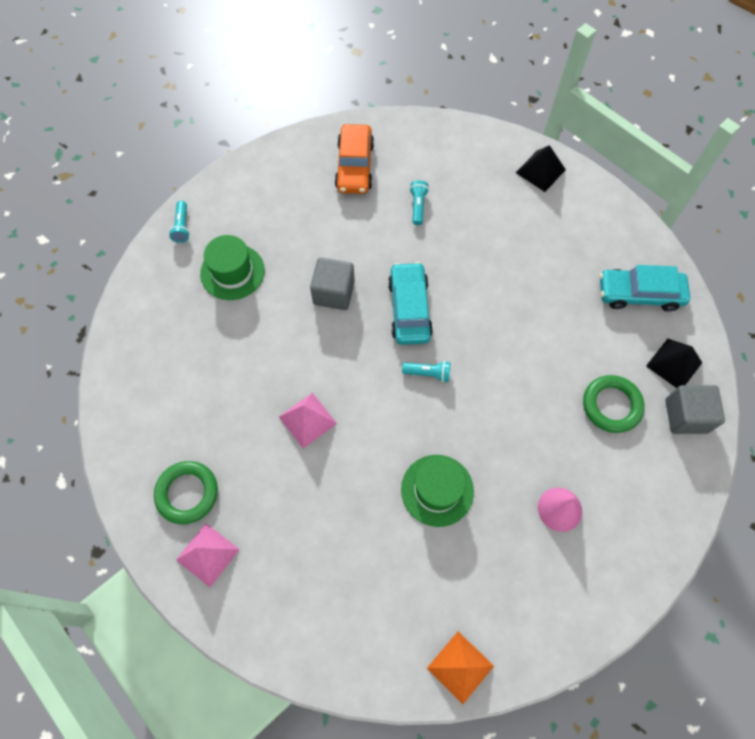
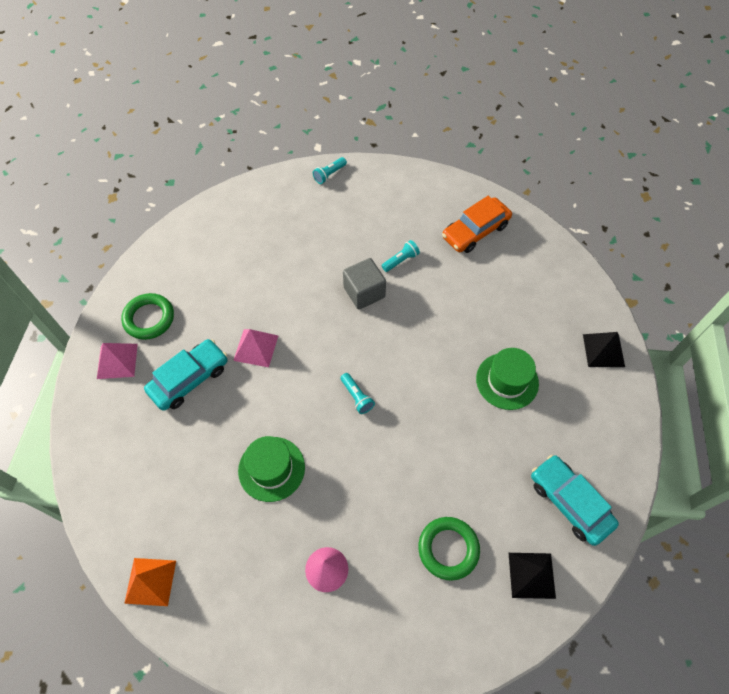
camera: 50 degrees right, 5 degrees down
green hat [200,235,265,300] -> green hat moved to [476,348,539,410]
turquoise car [388,262,433,345] -> turquoise car moved to [144,339,228,411]
turquoise flashlight [409,180,429,225] -> turquoise flashlight moved to [381,240,420,272]
grey cube [665,385,725,434] -> none

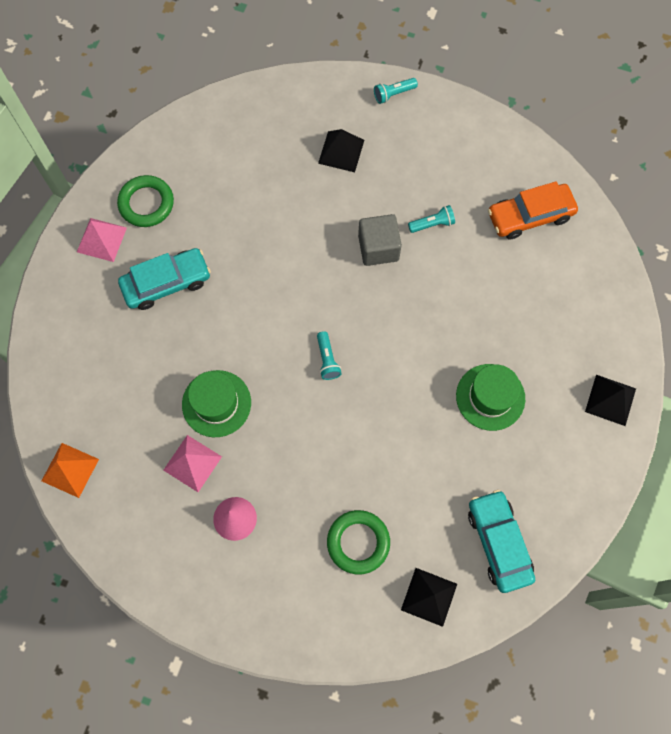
camera: 20 degrees right, 10 degrees up
pink pyramid [233,329,278,367] -> pink pyramid moved to [163,435,222,492]
none -> black pyramid [318,129,364,172]

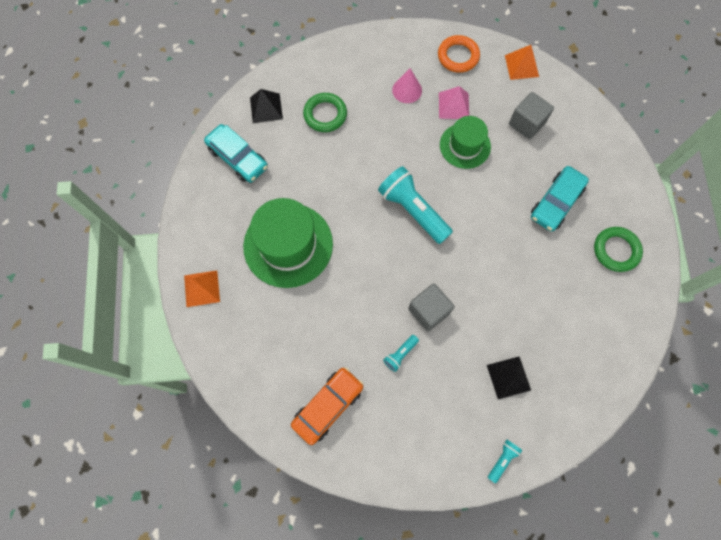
camera: 150 degrees right, 0 degrees up
pink pyramid [77,218,127,262] -> none
turquoise flashlight [317,331,342,380] -> turquoise flashlight [378,166,453,244], size x2.19
green hat [456,364,525,431] -> green hat [243,198,333,288], size x1.65
black pyramid [585,375,636,426] -> orange pyramid [184,270,220,307]
none -> orange ring [438,35,480,73]
none -> grey cube [509,92,554,139]

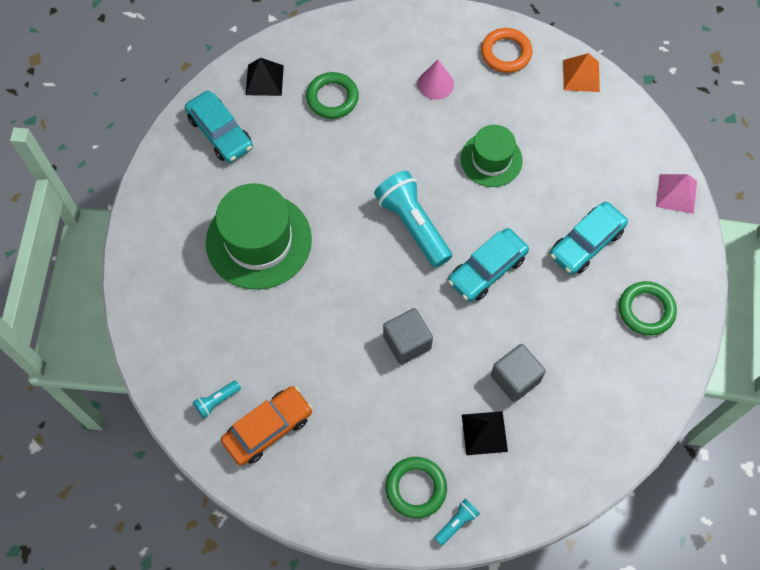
camera: 10 degrees right, 5 degrees down
orange pyramid [184,270,220,307] -> none
turquoise flashlight [383,335,419,372] -> turquoise flashlight moved to [193,380,241,419]
pink pyramid [439,86,469,119] -> pink pyramid moved to [656,174,697,214]
grey cube [509,92,554,139] -> grey cube moved to [491,344,546,402]
none -> green ring [386,457,447,518]
none -> turquoise car [448,228,529,302]

